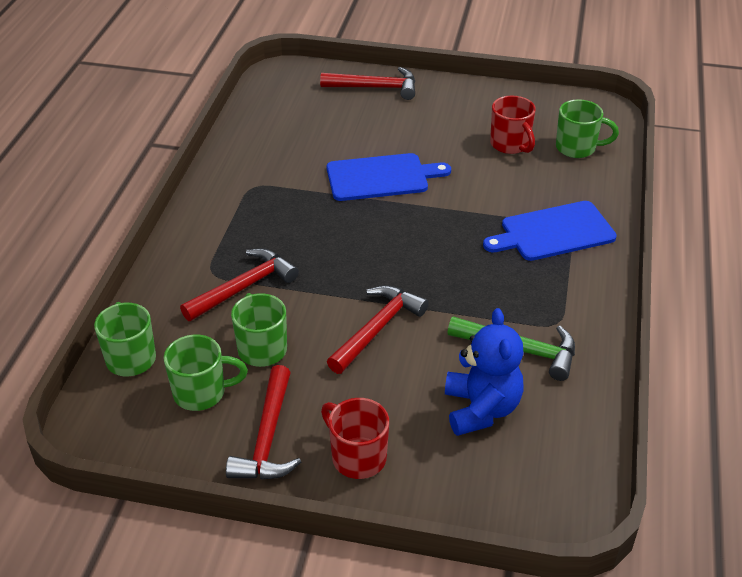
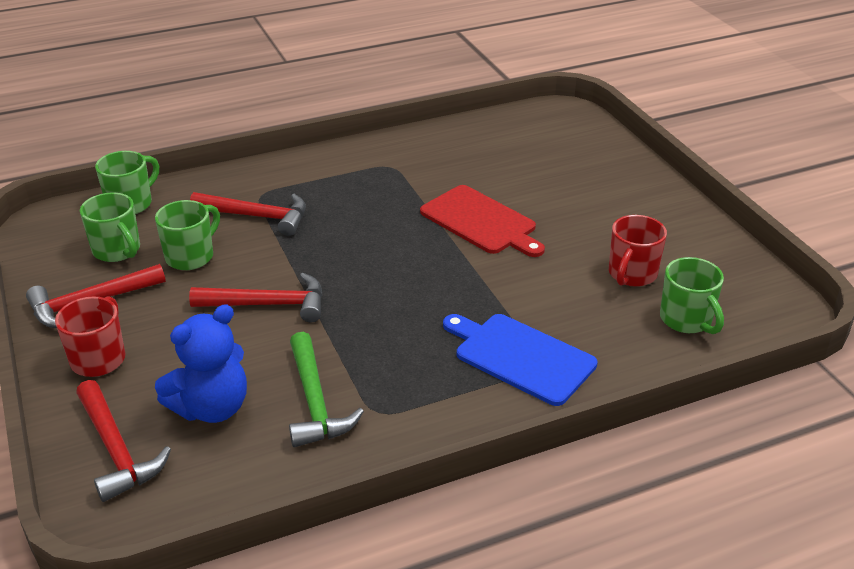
camera: 55 degrees right, 5 degrees down
red hammer [320,67,415,100] -> red hammer moved to [76,380,171,502]
blue cutting board [327,153,451,201] -> red cutting board [420,185,545,257]

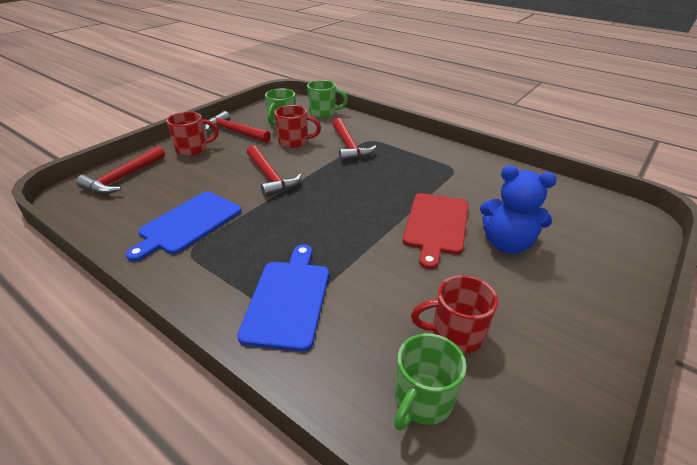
camera: 60 degrees right, 0 degrees up
green mug [155,200,220,270] -> red mug [274,105,321,148]
blue teddy bear [155,304,247,423] -> blue teddy bear moved to [480,165,557,254]
green hammer [289,332,364,447] -> blue cutting board [126,191,242,261]

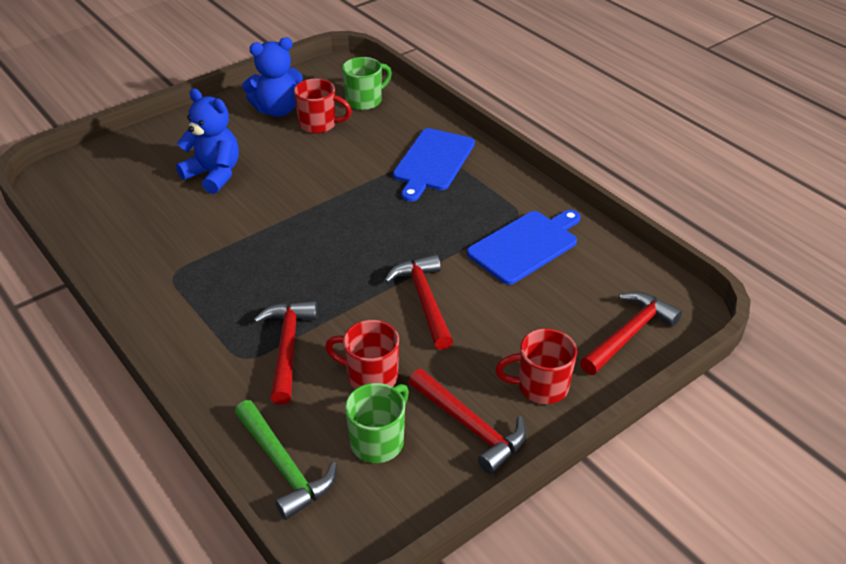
camera: 165 degrees left, 5 degrees up
green mug [307,80,348,118] -> green hammer [235,400,337,520]
red cutting board [403,193,468,269] -> none
none -> blue teddy bear [242,37,303,117]

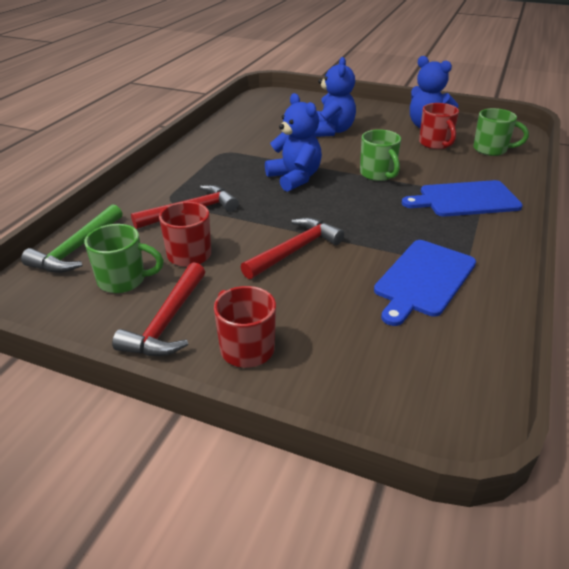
camera: 60 degrees right, 5 degrees down
blue cutting board [467,210,581,285] -> blue cutting board turned 105 degrees clockwise [374,240,476,326]
red hammer [580,292,682,375] -> none
none -> blue teddy bear [265,93,322,192]
none -> green mug [360,129,401,181]

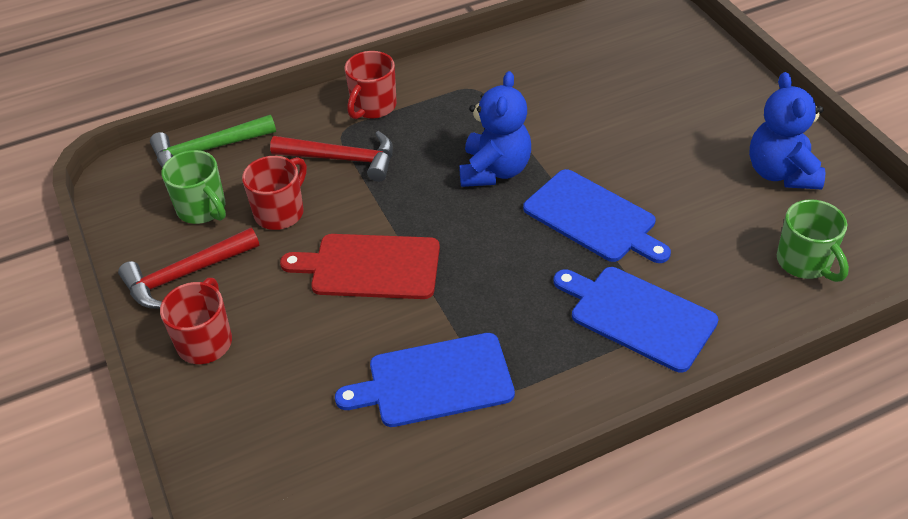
camera: 45 degrees right, 10 degrees up
red hammer [241,217,344,279] -> red cutting board [280,234,440,299]
blue teddy bear [313,57,356,137] -> none
green mug [360,129,401,181] -> blue cutting board [523,169,671,263]
red mug [419,103,459,149] -> red mug moved to [345,51,397,119]

